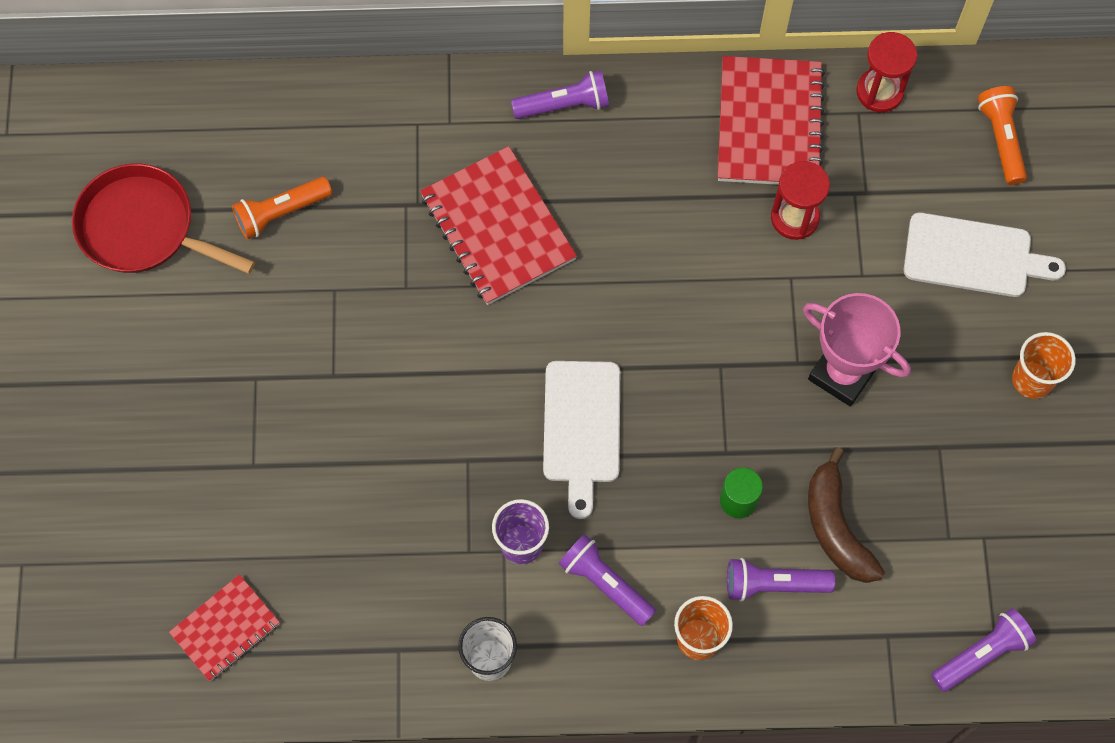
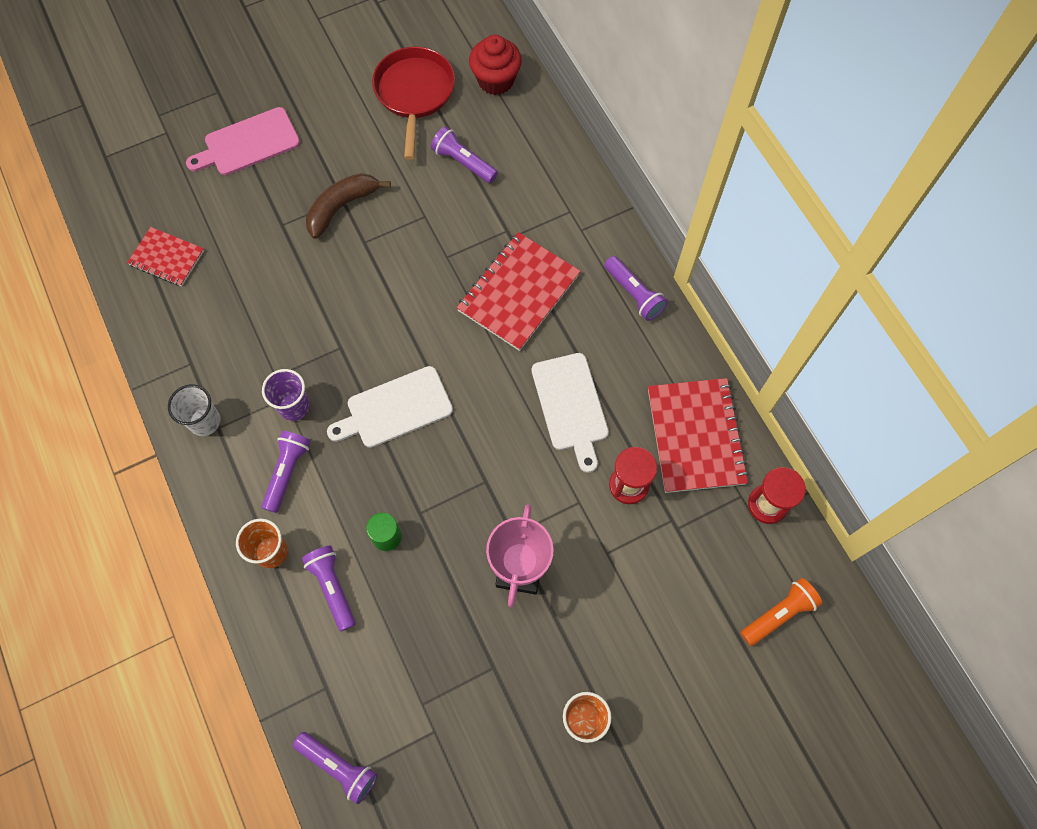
camera: 65 degrees right, 0 degrees up
orange flashlight [232,177,332,239] -> purple flashlight [431,126,498,183]
red notebook [718,56,825,185] -> red notebook turned 75 degrees counterclockwise [648,378,749,493]
brown banana [808,447,885,583] -> brown banana moved to [306,173,391,239]
white cutting board [904,212,1066,297] -> white cutting board moved to [531,353,609,473]
none -> pink cutting board [186,107,300,175]
none -> red cupcake [469,35,522,95]

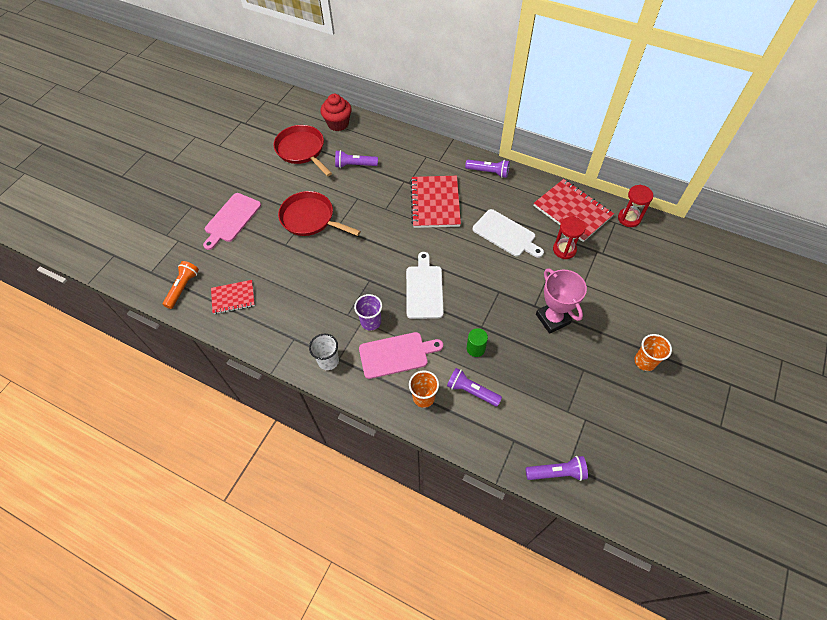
camera: 35 degrees left, 10 degrees down
purple flashlight [261,431,311,513] -> pink cutting board [359,332,443,379]
brown banana [306,173,391,239] -> red pan [278,191,361,236]
white cutting board [327,366,453,448] -> white cutting board turned 150 degrees clockwise [406,252,444,319]
orange flashlight [741,578,822,646] -> orange flashlight moved to [163,261,199,309]

